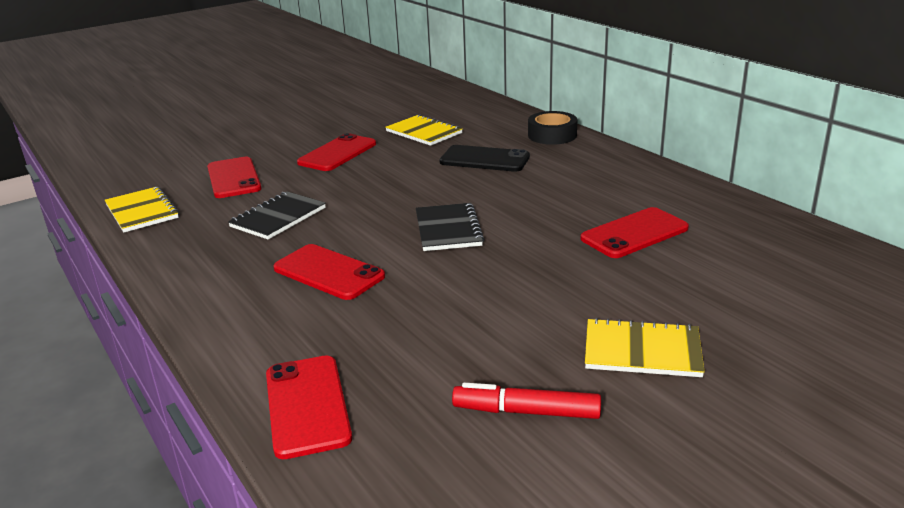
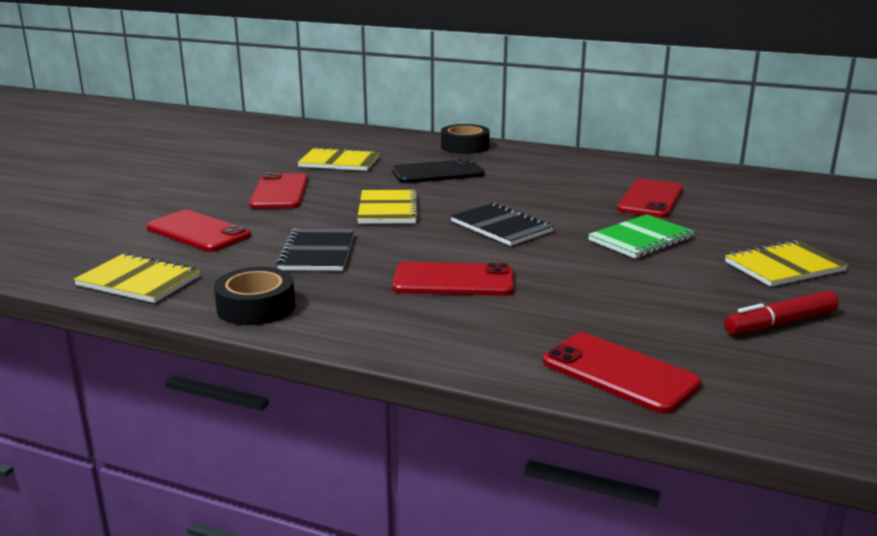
camera: 35 degrees left, 5 degrees down
none -> black tape [214,267,295,325]
none -> yellow notebook [357,189,419,224]
none -> green notebook [588,214,695,259]

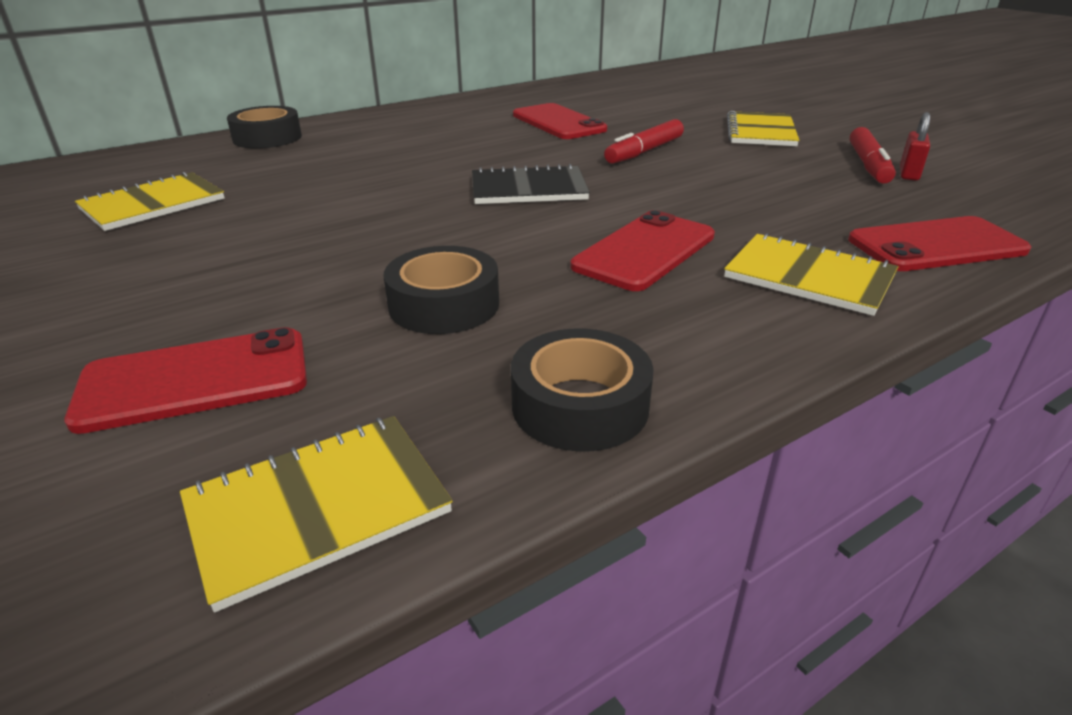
camera: 55 degrees left, 10 degrees up
red phone [249,172,308,209] -> none
black notebook [276,228,354,271] -> black tape [383,246,499,334]
yellow notebook [357,189,419,224] -> yellow notebook moved to [724,233,899,316]
black phone [392,158,485,183] -> none
green notebook [588,214,695,259] -> red marker [604,119,684,164]
none -> red padlock [900,112,930,181]

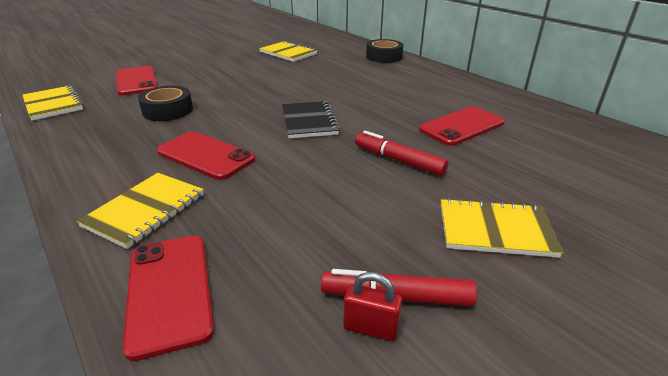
camera: 85 degrees right, 0 degrees up
black tape [511,328,654,452] -> none

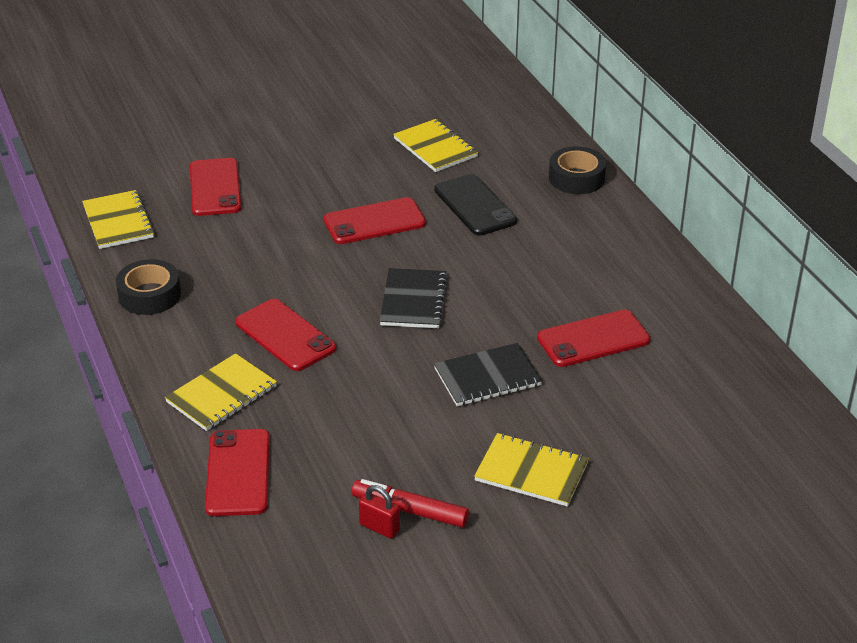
camera: 15 degrees right, 5 degrees up
black tape [138,86,193,121] -> black tape moved to [116,259,181,315]
red marker [355,131,448,176] -> black notebook [434,343,542,406]
none -> red phone [324,197,426,244]
none -> black phone [434,174,517,236]

